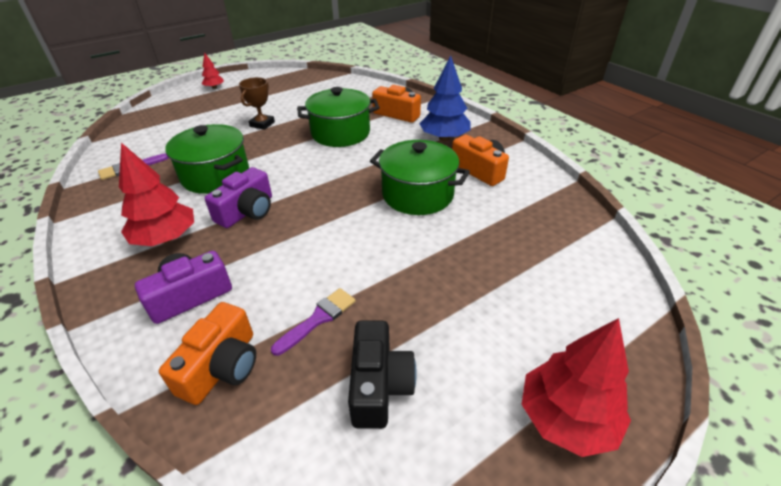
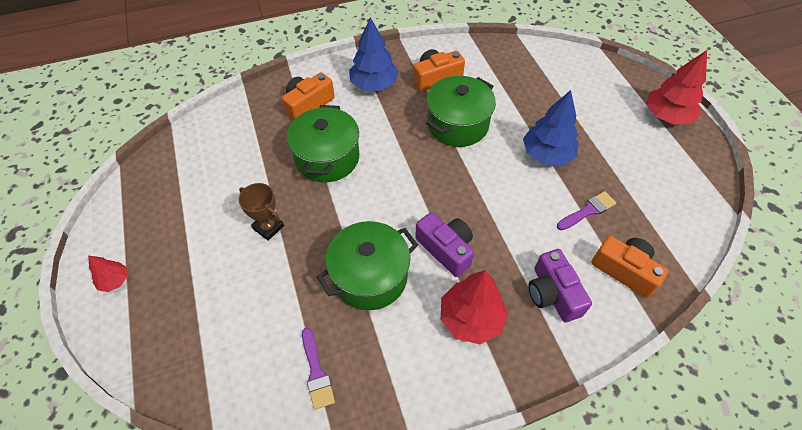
camera: 75 degrees left, 15 degrees up
purple brush [271,288,355,356] -> purple brush turned 90 degrees clockwise [557,191,616,231]
black camera [348,321,417,429] -> none
none -> blue tree [523,90,578,165]

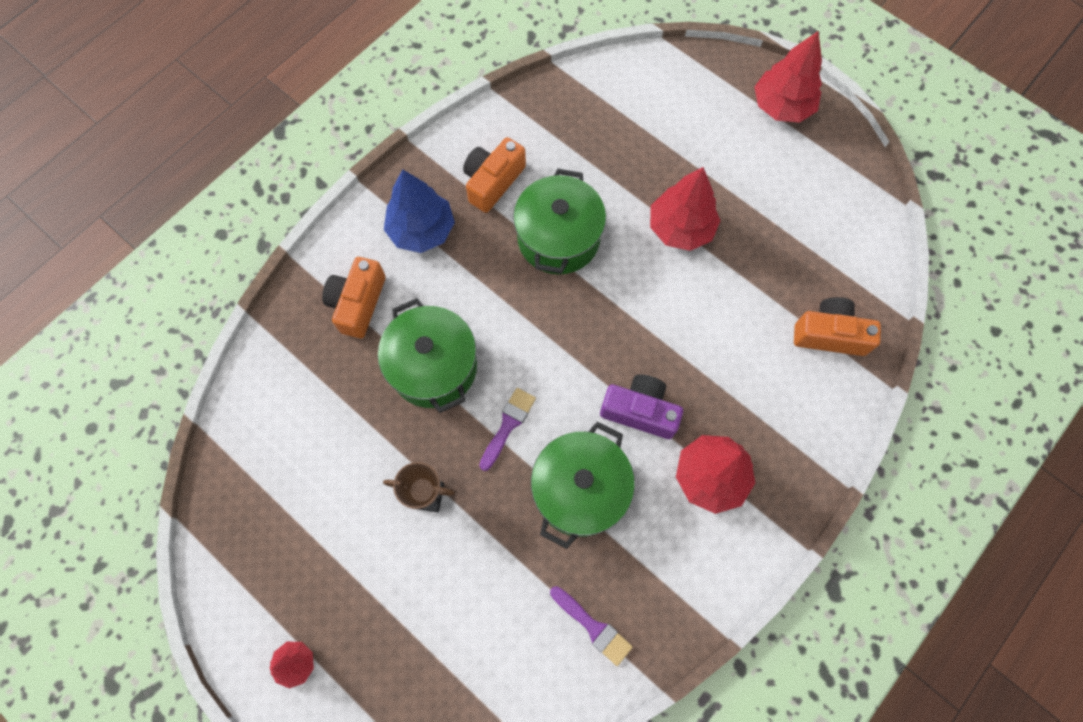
camera: 30 degrees left, 15 degrees up
blue tree [523,90,578,165] -> red tree [650,167,720,251]
purple camera [528,249,592,322] -> none
purple brush [557,191,616,231] -> purple brush moved to [479,388,536,471]

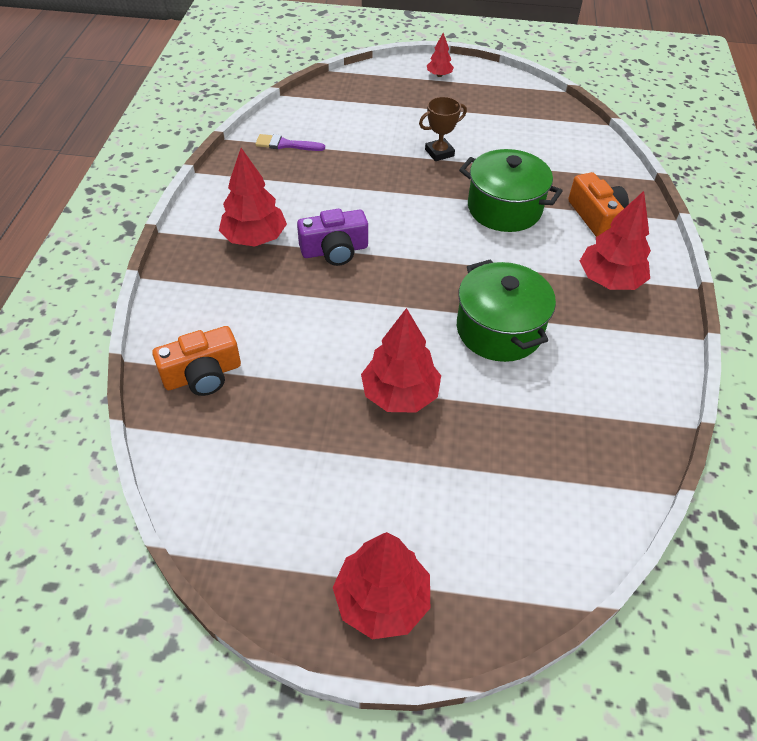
camera: 145 degrees right, 20 degrees down
blue tree [384,169,455,253] -> red tree [580,191,651,290]
orange camera [463,137,526,213] -> none
purple brush [479,388,536,471] -> none
green pot [531,422,635,549] -> none

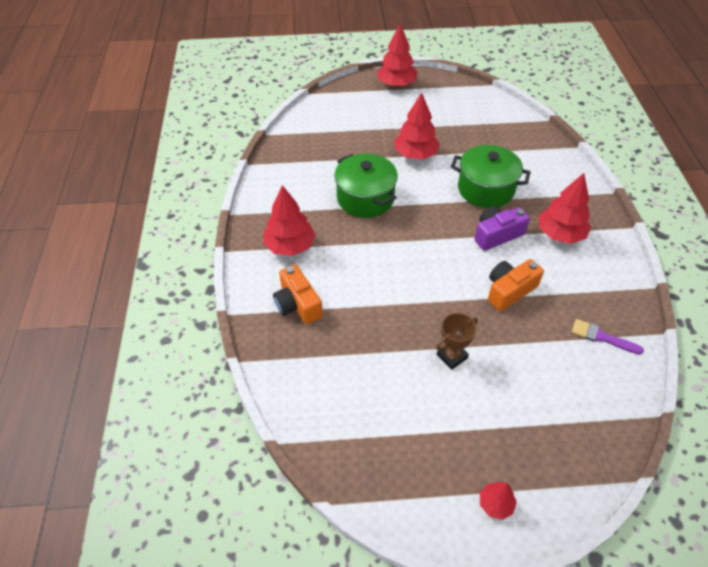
camera: 170 degrees right, 0 degrees up
orange camera [152,326,241,396] -> orange camera moved to [488,259,544,311]
purple brush [255,134,325,151] -> purple brush turned 150 degrees counterclockwise [572,319,644,354]
green pot [459,149,562,232] -> green pot moved to [451,145,531,208]

